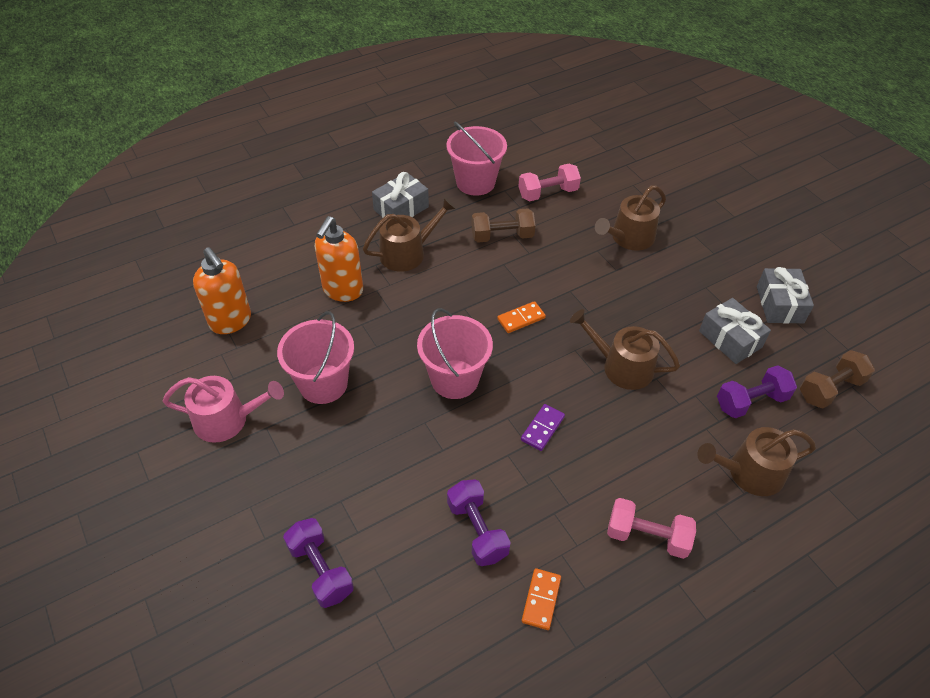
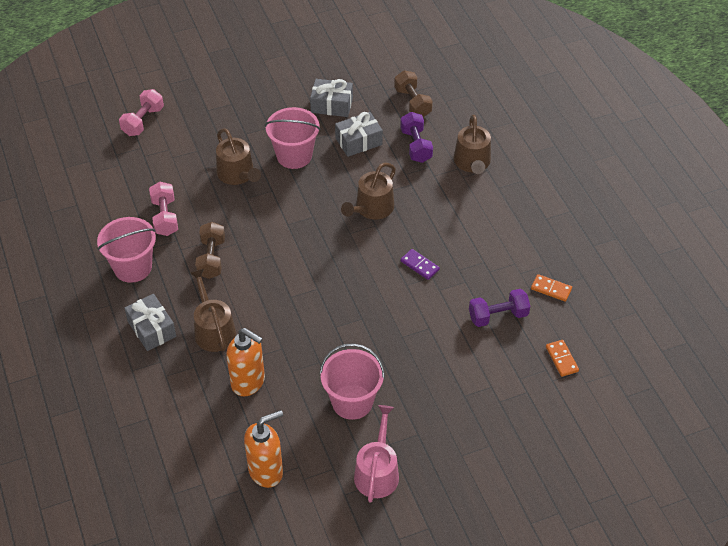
camera: 80 degrees left, 0 degrees up
purple dumbbell [283,518,354,608] -> none
pink bucket [417,308,493,399] -> pink bucket moved to [265,107,320,169]
orange domino [497,301,546,333] -> orange domino moved to [546,340,579,377]
pink dumbbell [607,498,696,559] -> pink dumbbell moved to [119,89,164,136]

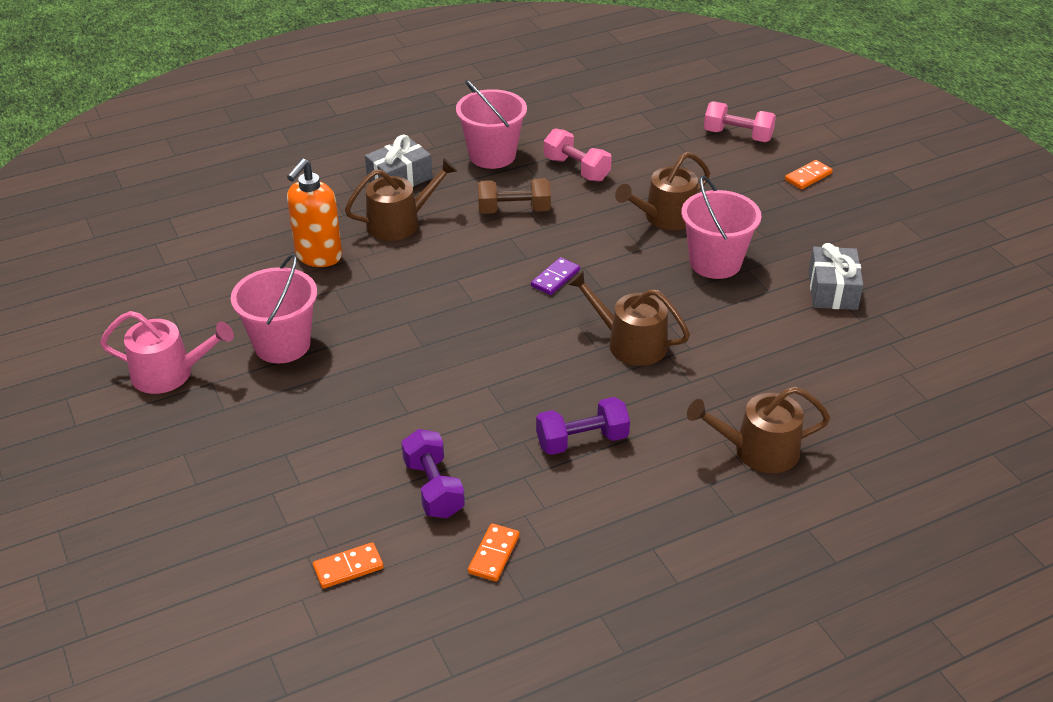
camera: 85 degrees right, 10 degrees down
pink dumbbell [149,182,178,236] -> pink dumbbell turned 60 degrees clockwise [544,129,612,182]
orange soap dispenser [244,410,283,488] -> none
grey gift [335,112,383,157] -> none
brown dumbbell [394,71,433,117] -> none
purple dumbbell [400,112,433,163] -> purple dumbbell moved to [536,397,630,455]
purple domino [401,249,440,280] -> purple domino moved to [531,257,580,295]
none -> orange domino [785,160,833,189]

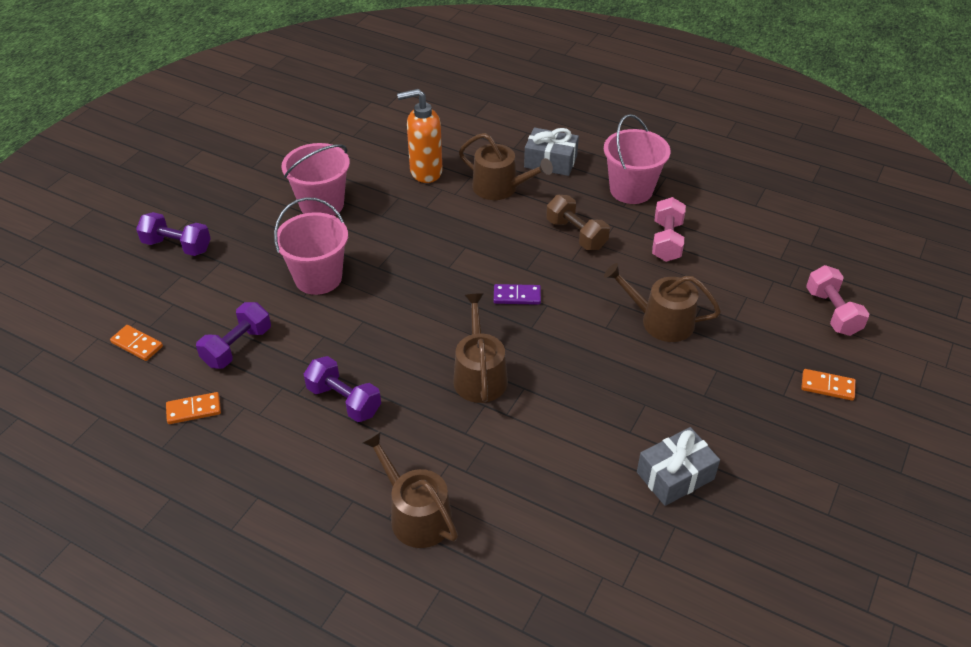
camera: 55 degrees right, 5 degrees up
pink watering can [100,311,234,394] -> none
pink bucket [682,176,761,279] -> pink bucket moved to [274,197,348,295]
none -> purple dumbbell [136,212,211,256]

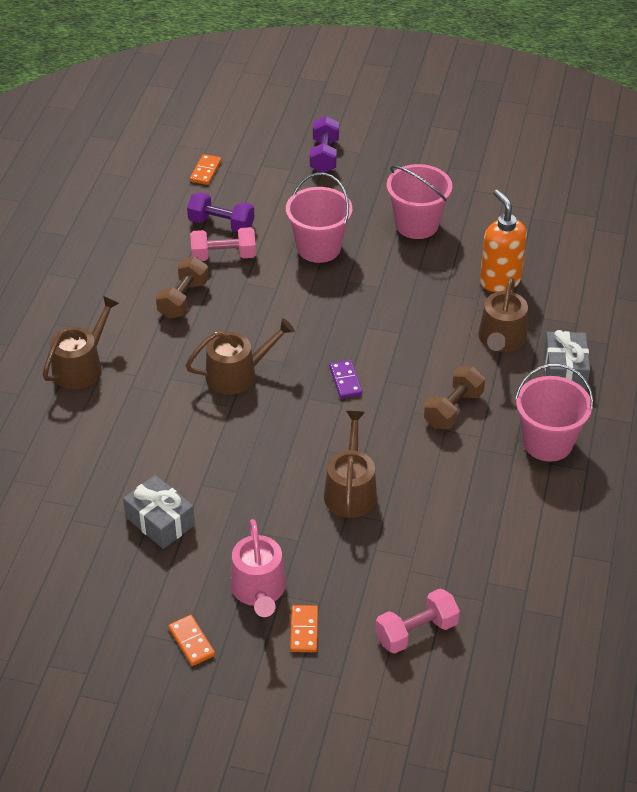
camera: 75 degrees right, 0 degrees up
orange domino [166,392,221,424] -> orange domino moved to [168,615,215,666]
purple dumbbell [304,356,381,422] -> brown dumbbell [156,257,209,319]
pink dumbbell [652,197,686,262] -> pink dumbbell moved to [190,227,256,261]
none -> pink watering can [230,519,286,617]

